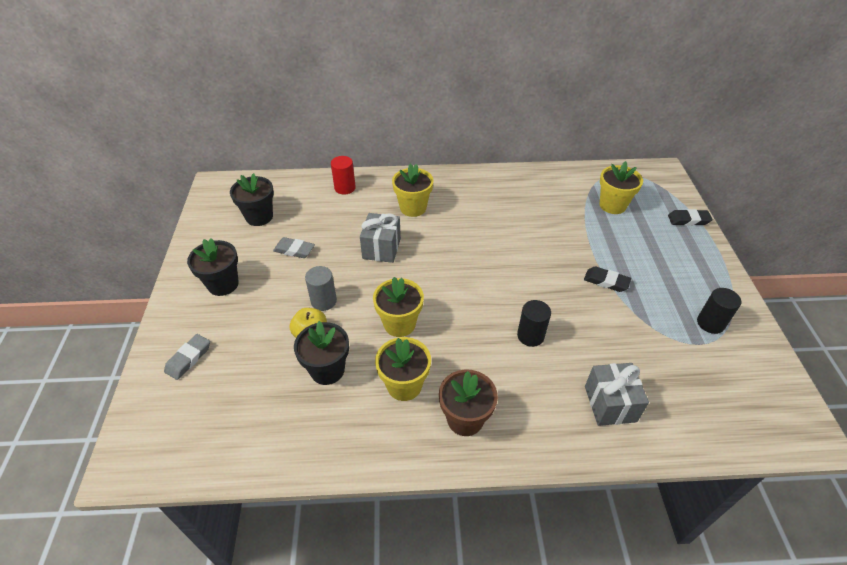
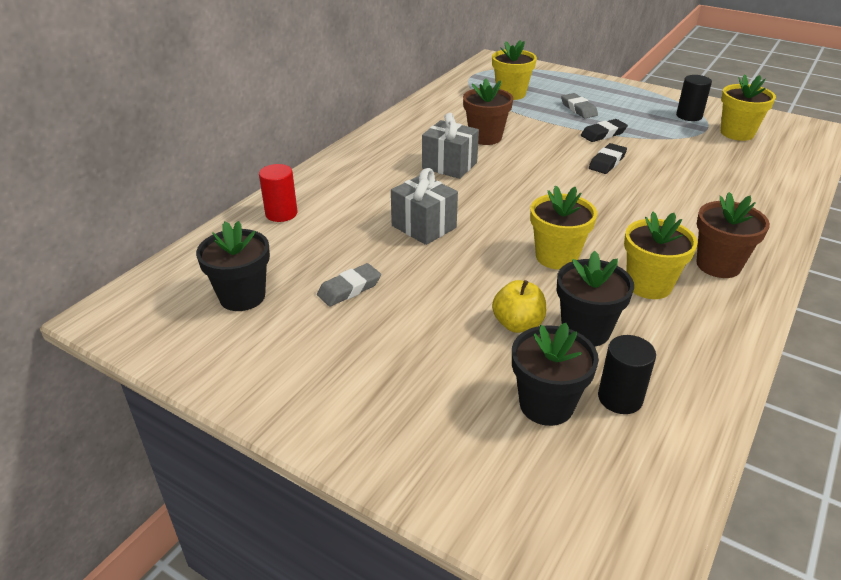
camera: 55 degrees left, 10 degrees down
grey eraser [164,334,210,380] -> grey eraser moved to [561,93,598,118]
black flower pot [187,238,239,296] -> black flower pot moved to [512,323,599,426]
grey cylinder [305,266,337,311] -> none
yellow flower pot [392,164,433,217] -> yellow flower pot moved to [721,74,776,141]
black cylinder [517,300,551,347] -> black cylinder moved to [598,335,656,414]
grey gift [585,363,649,426] -> grey gift moved to [422,113,479,179]
black eraser [668,209,713,226] -> black eraser moved to [589,143,627,174]
none -> brown flower pot [463,79,513,145]

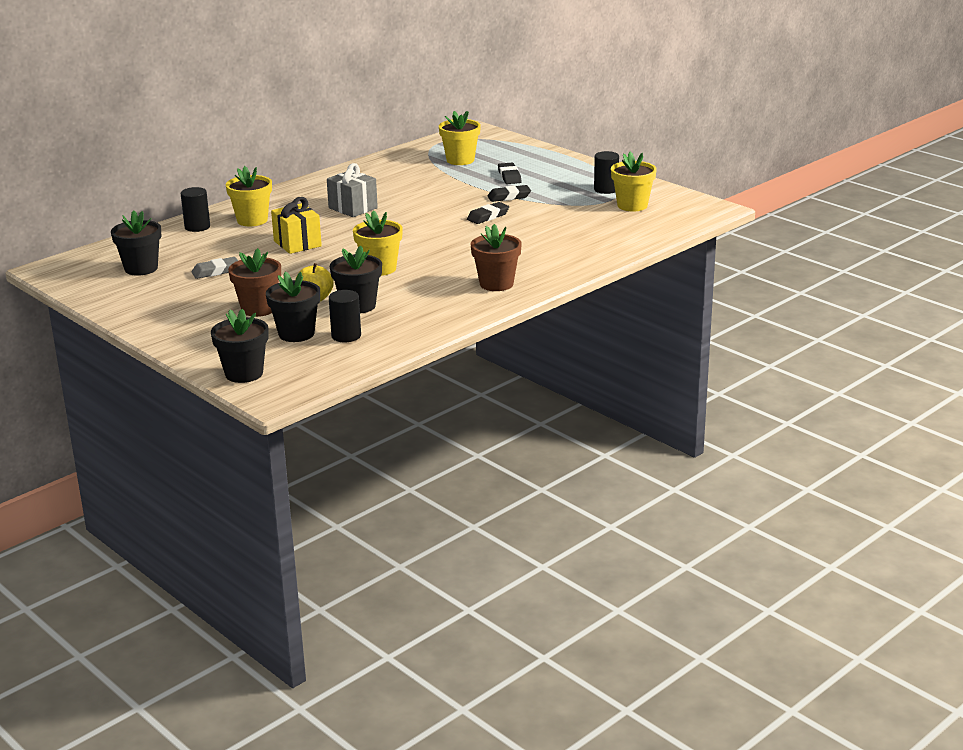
camera: 15 degrees right, 10 degrees down
red cylinder [259,164,297,222] -> black cylinder [180,187,210,232]
grey gift [391,168,458,245] -> yellow gift [271,197,322,254]
brown flower pot [463,79,513,145] -> brown flower pot moved to [228,248,281,317]
grey eraser [561,93,598,118] -> black eraser [498,163,522,184]
yellow flower pot [624,211,698,299] -> yellow flower pot moved to [226,166,272,226]
none -> black flower pot [211,309,269,383]

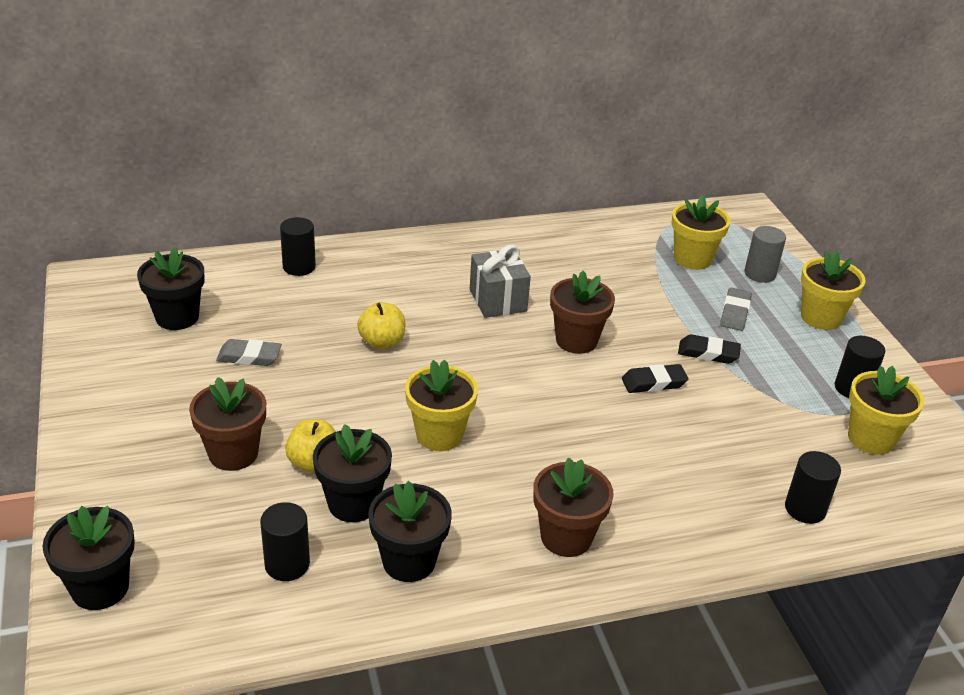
camera: 25 degrees right, 10 degrees up
yellow flower pot [226,166,272,226] -> yellow flower pot moved to [801,250,866,330]
black flower pot [266,272,320,342] -> black flower pot moved to [369,481,452,582]
yellow gift [271,197,322,254] -> yellow apple [357,302,405,349]
black eraser [498,163,522,184] -> grey eraser [720,288,752,331]
none -> brown flower pot [550,271,615,354]
none -> grey cylinder [744,226,786,283]
none -> black cylinder [785,451,841,524]

